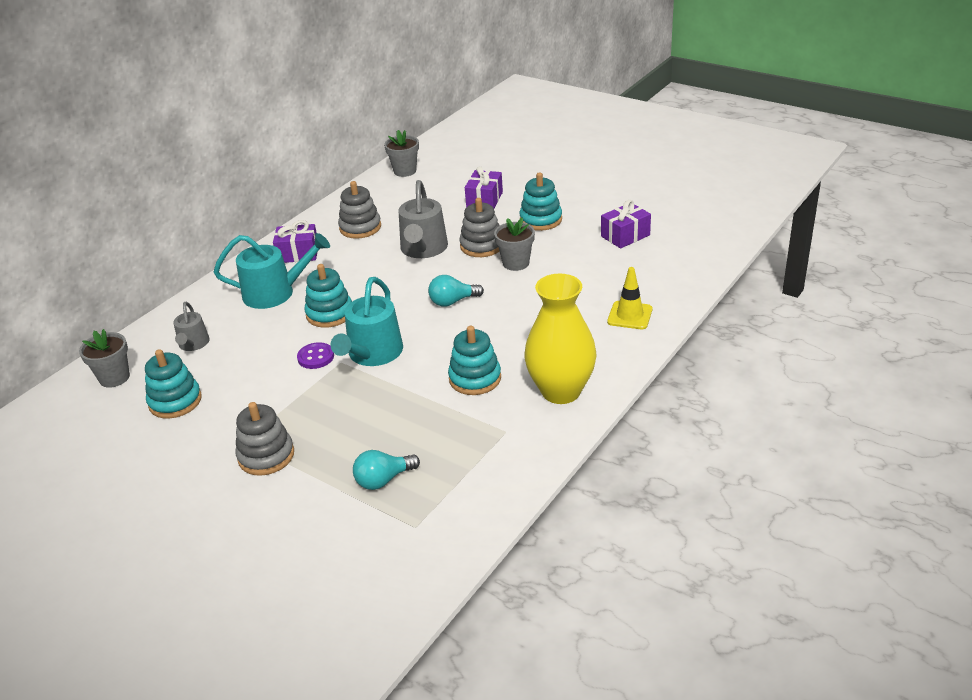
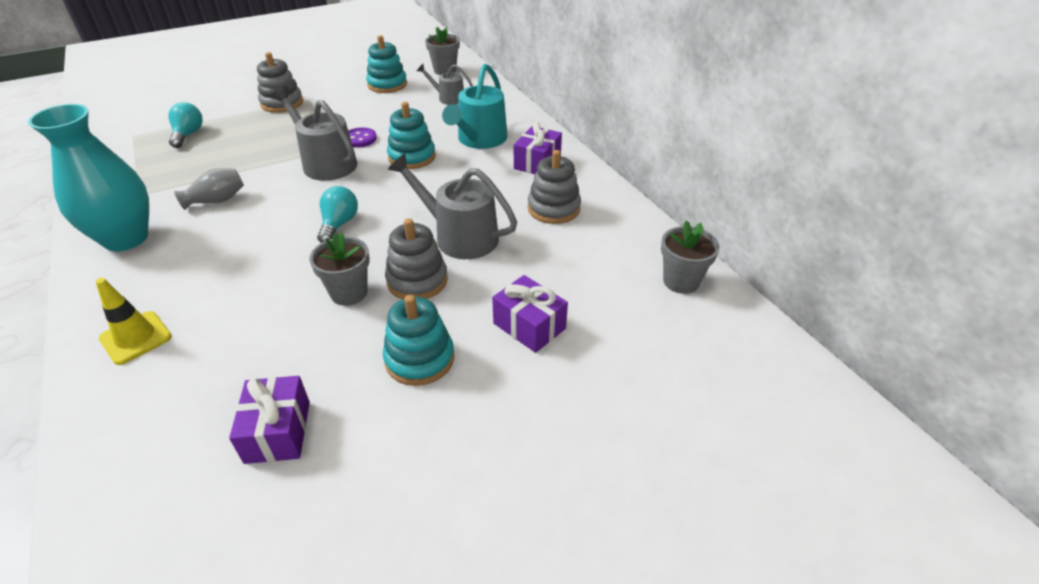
camera: 115 degrees right, 5 degrees up
turquoise watering can [331,277,403,366] -> grey watering can [271,86,357,181]
turquoise stacking toy [448,326,501,395] -> grey vase [174,168,244,210]
yellow vase [524,274,597,404] -> turquoise vase [28,104,149,251]

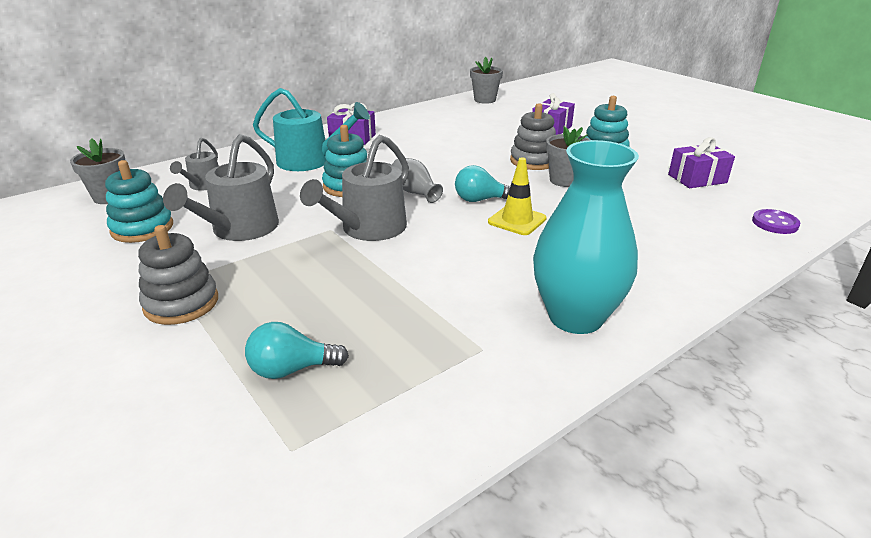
camera: 100 degrees left, 10 degrees down
yellow traffic cone [96,278,172,365] -> yellow traffic cone moved to [488,157,547,235]
grey vase [174,168,244,210] -> grey vase moved to [392,158,443,203]
purple button [348,127,377,148] -> purple button moved to [752,209,800,234]
grey watering can [388,154,517,259] -> grey watering can moved to [163,134,279,241]
grey stacking toy [528,150,581,224] -> none

